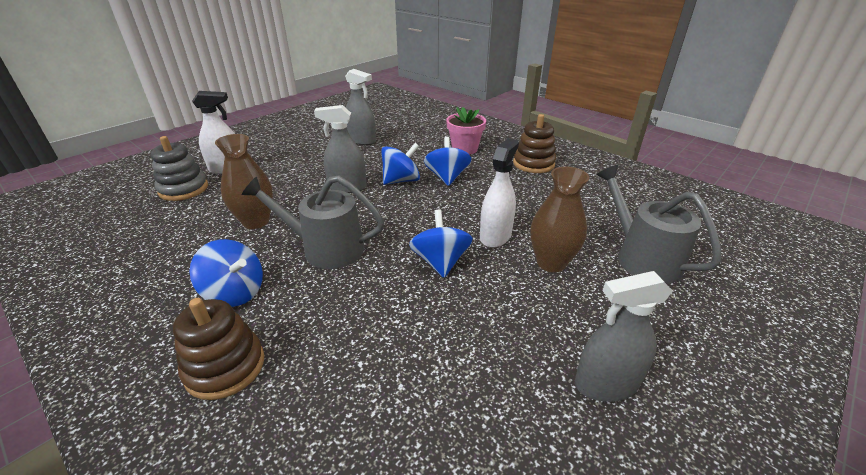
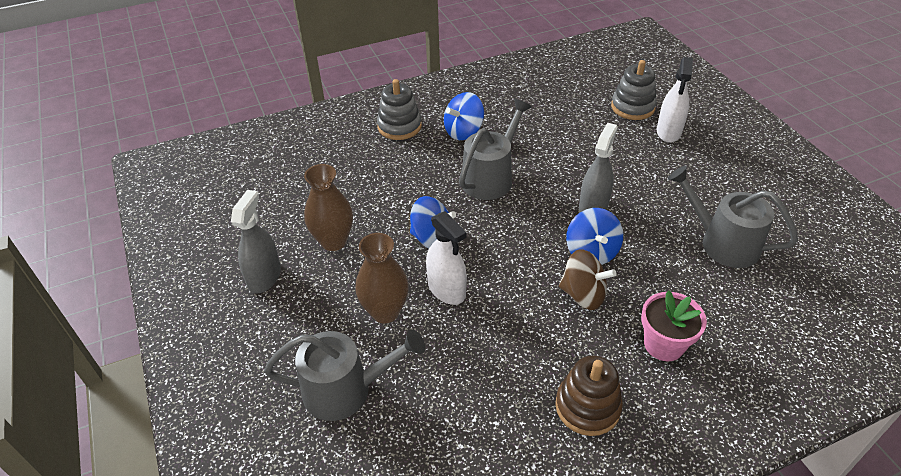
camera: 115 degrees right, 10 degrees up
brown stacking toy [173,298,264,400] -> grey stacking toy [377,79,422,140]
brown vase [215,134,273,229] -> brown vase moved to [304,164,353,251]
grey spray bottle [345,69,376,145] -> grey watering can [668,166,798,268]
blue spinning top [424,137,471,186] -> brown spinning top [559,249,617,310]

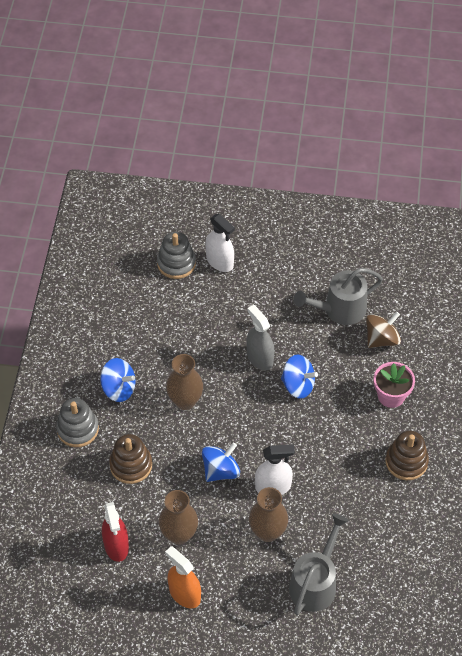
camera: 60 degrees left, 10 degrees up
grey spray bottle [231,190,281,294] -> orange spray bottle [165,546,201,608]
blue spinning top [444,92,484,140] -> blue spinning top turned 60 degrees counterclockwise [100,358,135,402]
grey watering can [459,99,531,200] -> brown vase [166,354,203,410]
brown spinning top [559,249,617,310] -> brown spinning top moved to [366,312,401,348]
none -> red spray bottle [102,502,129,562]
none -> brown stacking toy [109,434,152,484]

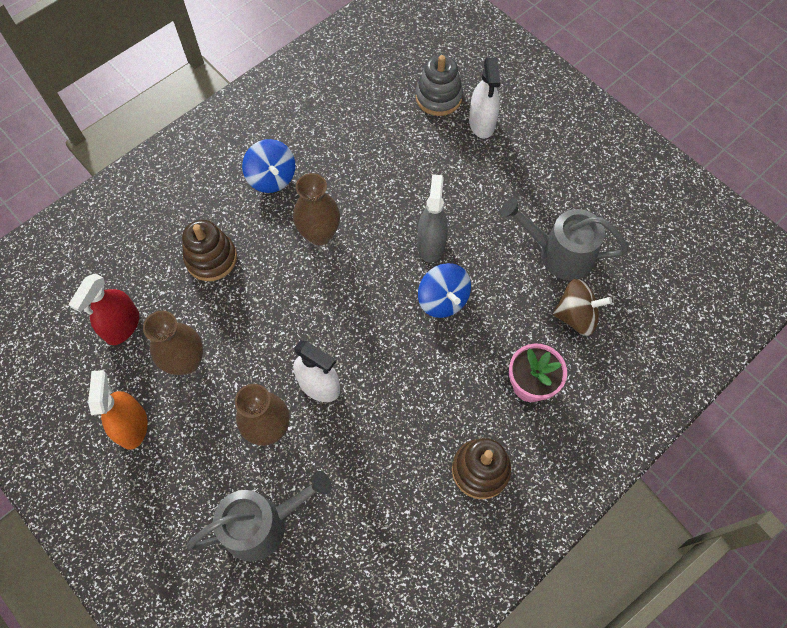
camera: 40 degrees right, 10 degrees up
grey stacking toy [56,398,99,447] -> none
blue spinning top [202,443,240,482] -> none

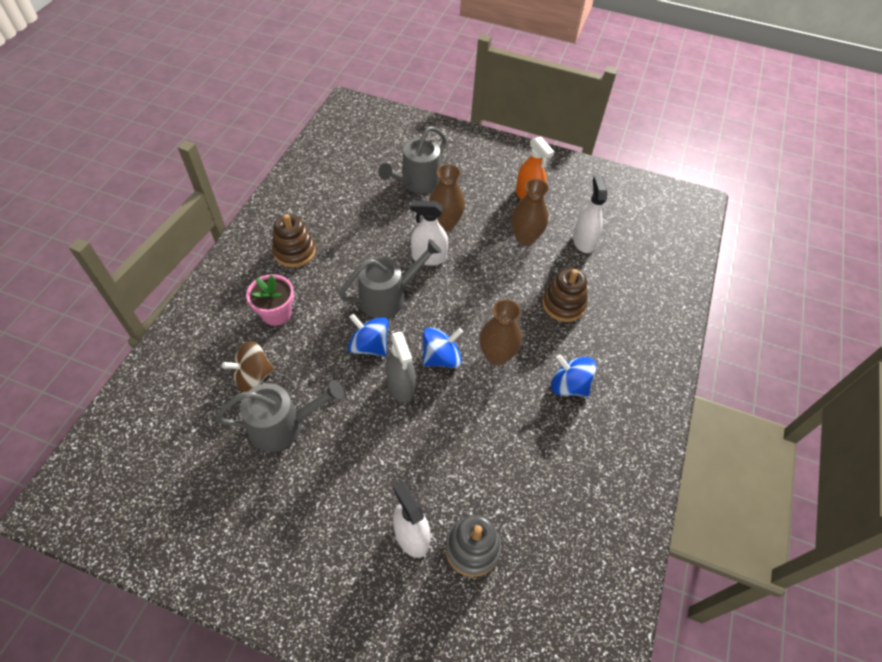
camera: 150 degrees right, 10 degrees down
red spray bottle [69,274,139,345] -> white spray bottle [573,175,607,253]
none -> grey watering can [339,239,442,318]
none -> blue spinning top [423,327,463,368]

